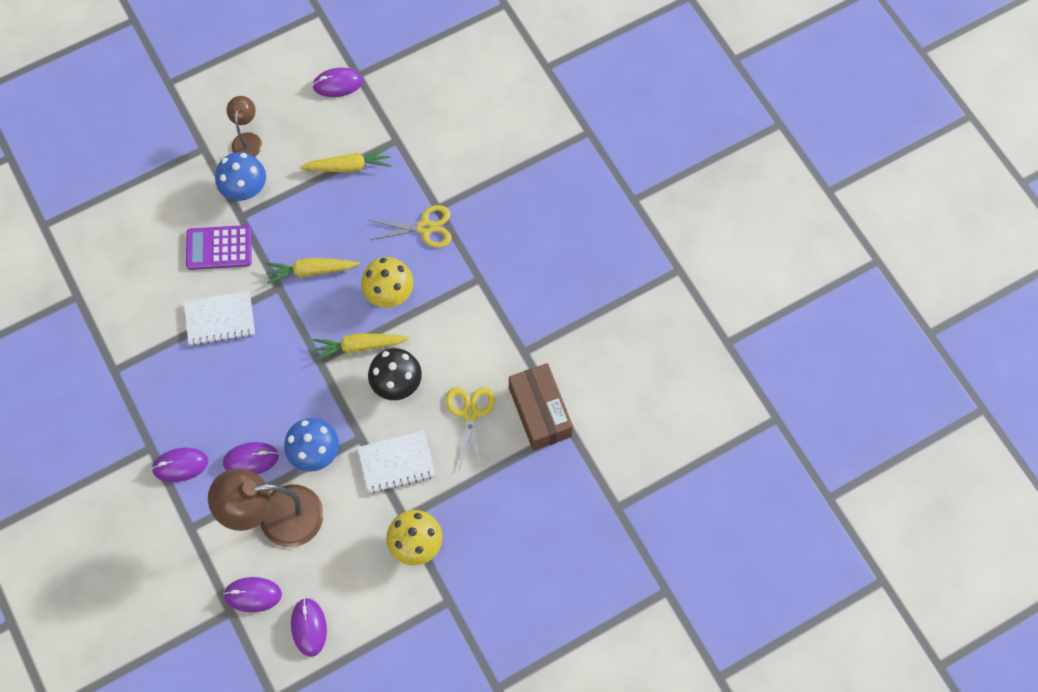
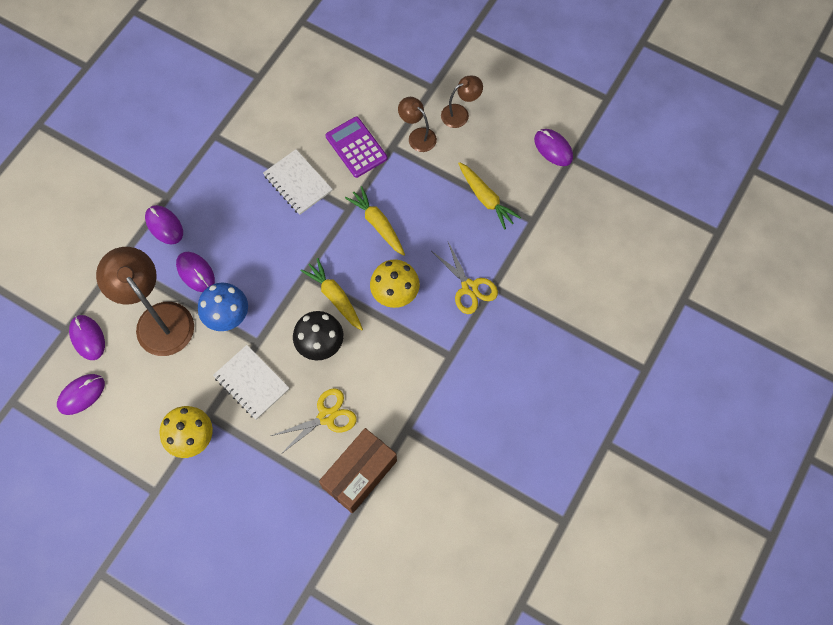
camera: 60 degrees right, 0 degrees up
blue mushroom [215,152,266,201] -> brown lamp [398,97,437,152]

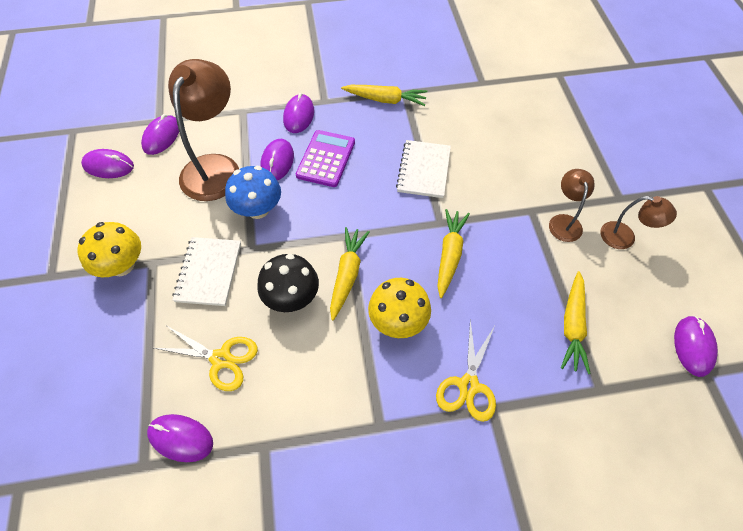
camera: 50 degrees right, 10 degrees down
brown box [319,428,397,513] -> purple mouse [147,414,213,462]
purple calculator [326,117,387,178] -> purple calculator moved to [296,130,355,187]
none -> yellow carrot [341,85,427,106]

